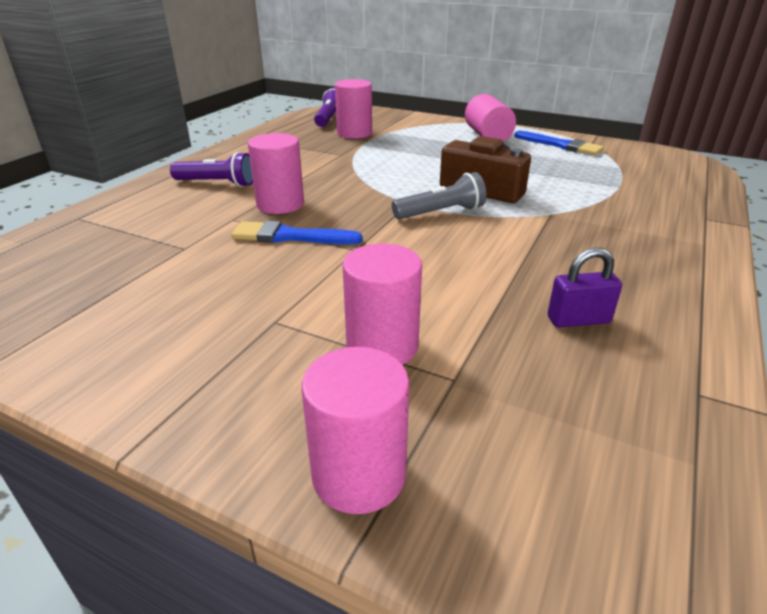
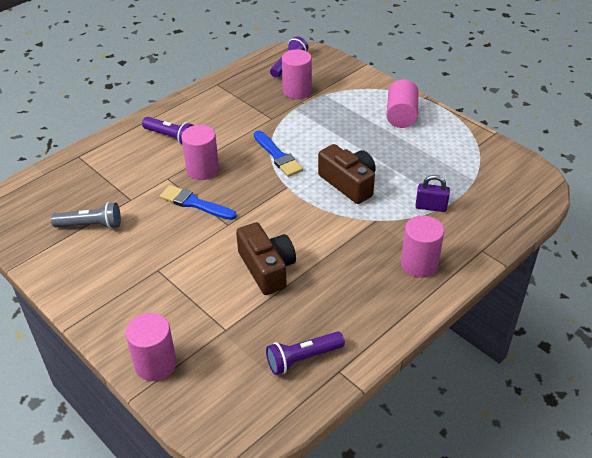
camera: 20 degrees right, 10 degrees up
pink cylinder [343,244,422,365] -> pink cylinder moved to [401,215,444,278]
grey flashlight [392,172,486,220] -> grey flashlight moved to [51,202,121,229]
blue brush [514,131,604,156] -> blue brush moved to [254,131,303,177]
purple padlock [548,247,622,327] -> purple padlock moved to [415,175,450,212]
none -> brown camera [236,222,296,295]
none -> purple flashlight [266,331,345,375]

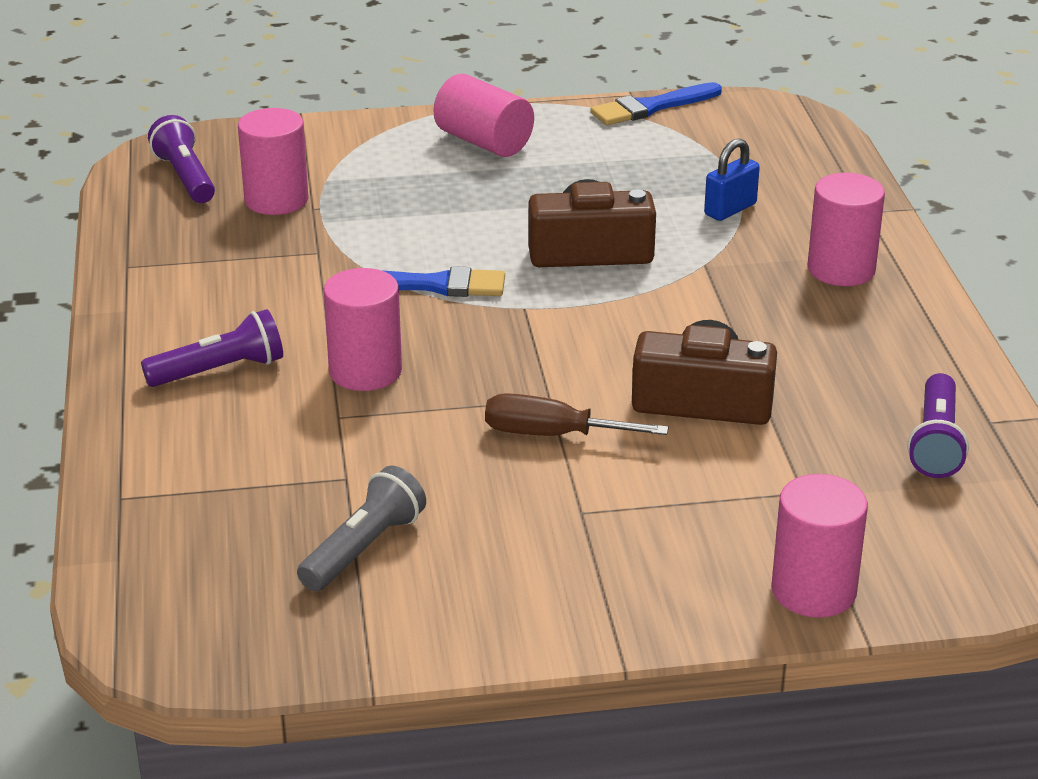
camera: 55 degrees left, 10 degrees down
blue brush [160,185,237,220] -> blue brush moved to [590,82,722,125]
purple padlock [415,175,450,212] -> blue padlock [704,138,760,221]
none -> brown screwdriver [485,393,669,436]

